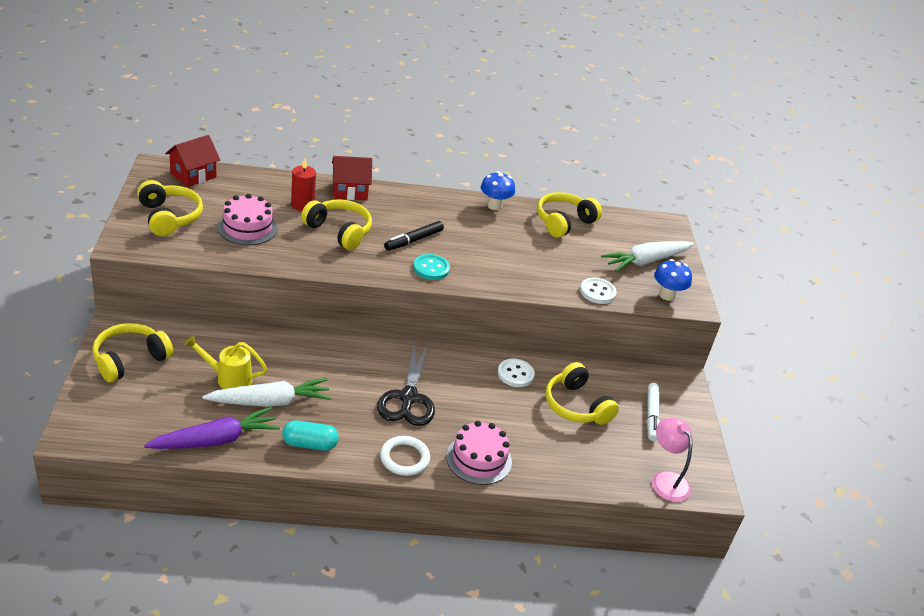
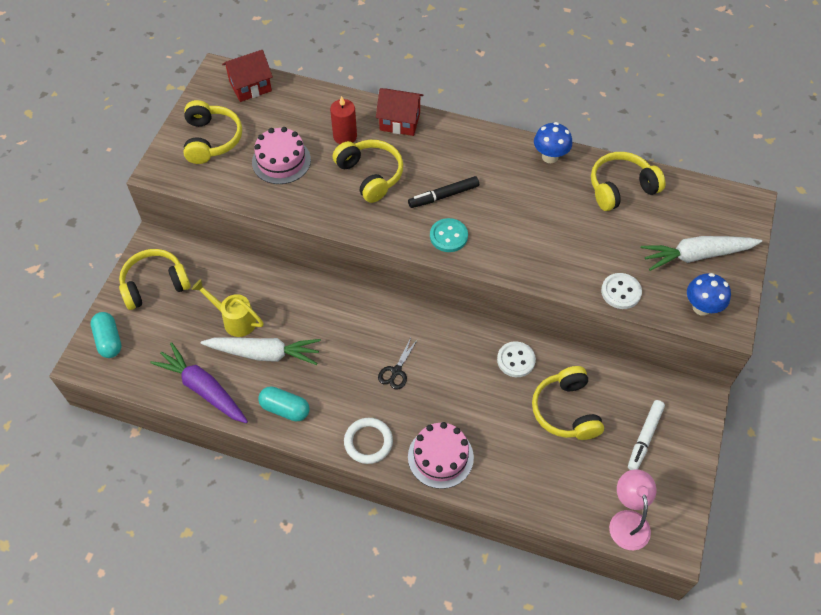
camera: 25 degrees right, 20 degrees up
purple carrot [144,407,280,449] -> purple carrot turned 135 degrees counterclockwise [150,342,248,423]
black scissors [377,342,435,426] -> black scissors [378,338,418,390], size x0.51
none -> turquoise capsule [90,312,121,358]

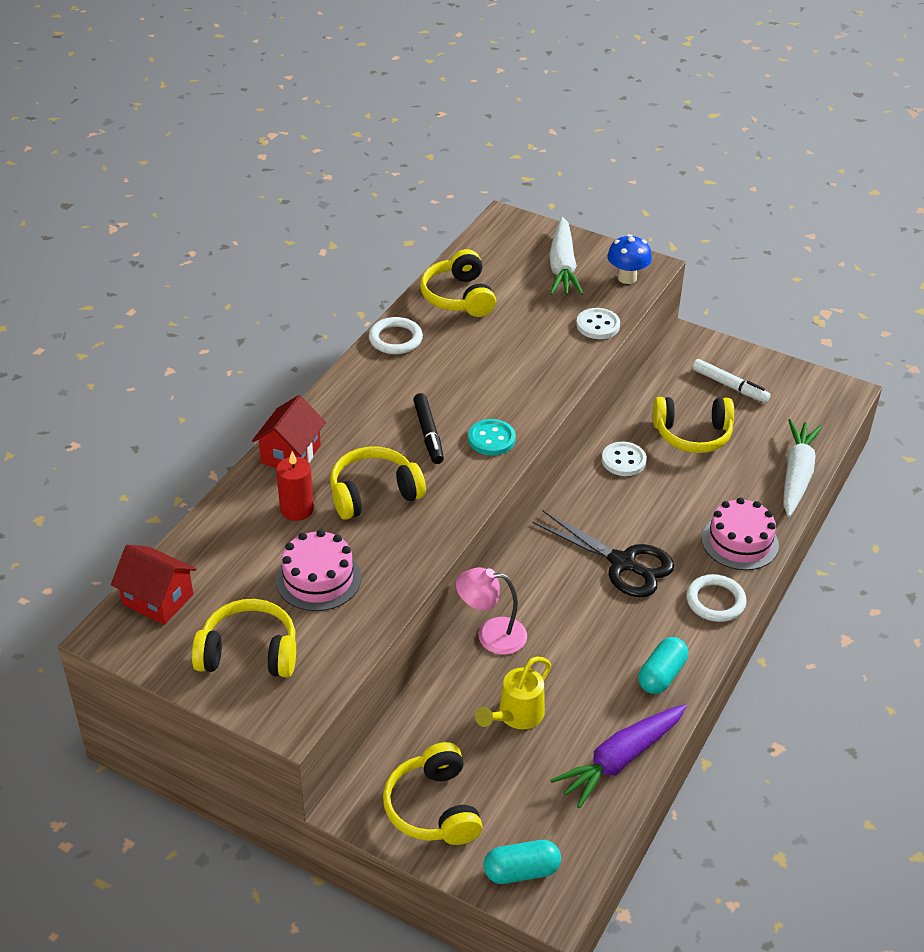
camera: 80 degrees left, 15 degrees down
white carrot [201,337,321,365] -> white carrot moved to [783,419,823,517]
red house [222,50,273,102] -> red house turned 45 degrees counterclockwise [111,545,196,625]
black scissors [378,338,418,390] -> black scissors [532,510,675,597], size x1.96
blue mushroom [534,122,572,163] -> white ring [369,317,423,354]
pink lamp [609,469,656,550] -> pink lamp moved to [456,567,527,655]

